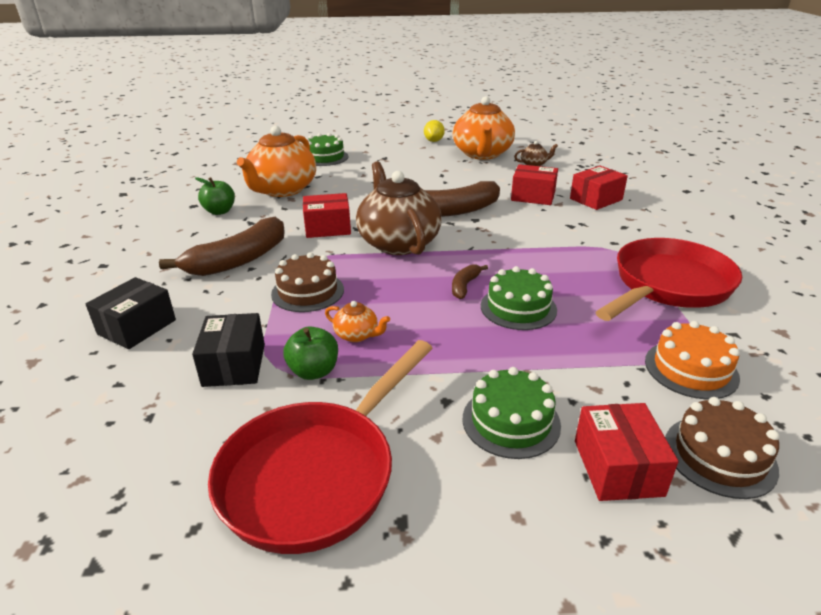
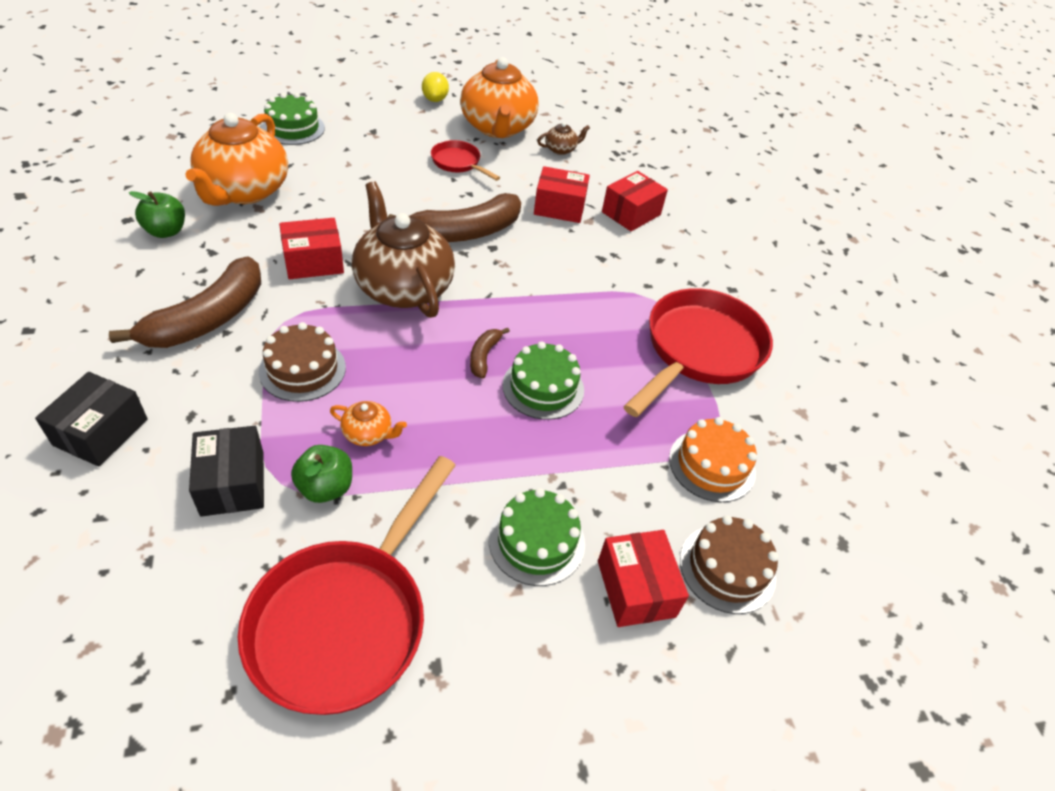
camera: 15 degrees left, 15 degrees up
none -> red pan [431,140,500,181]

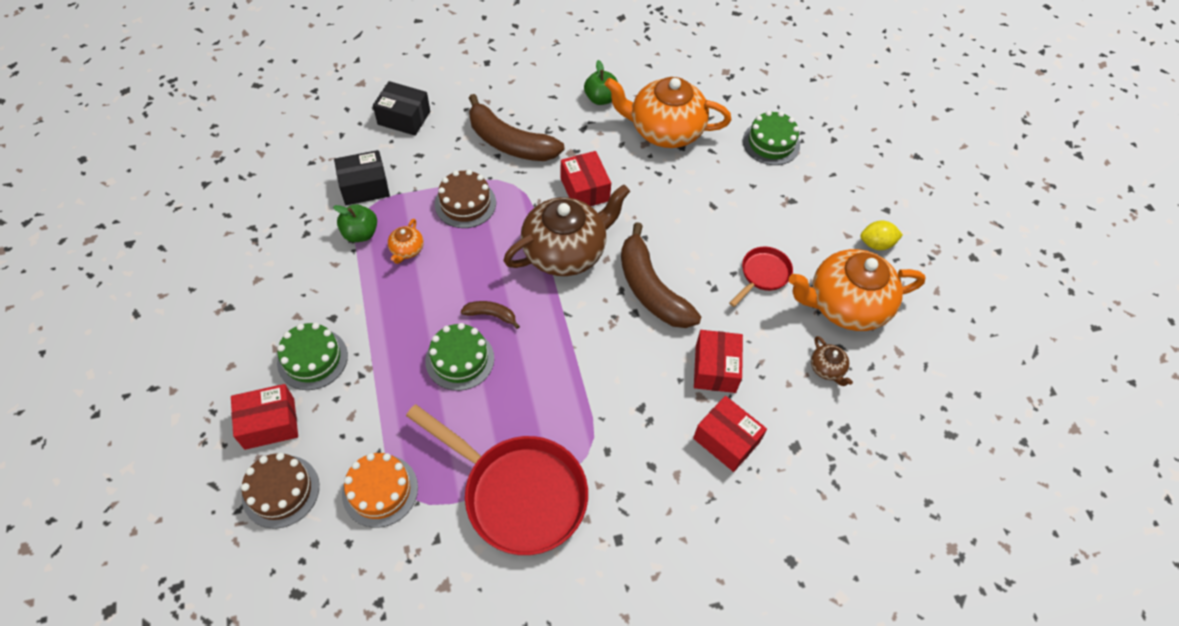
camera: 90 degrees right, 10 degrees up
red pan [238,456,456,715] -> none

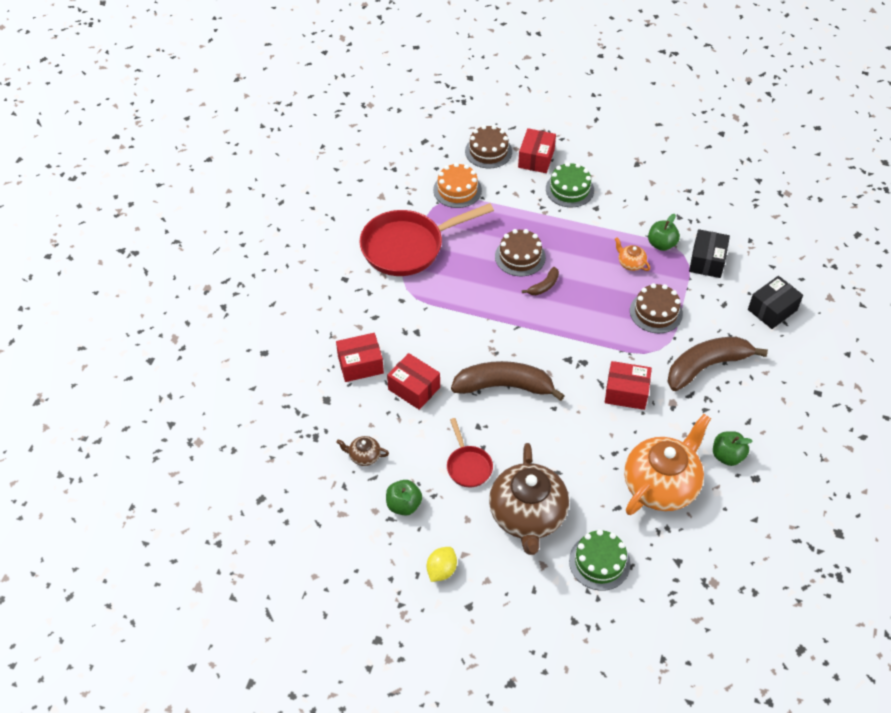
camera: 125 degrees right, 5 degrees down
green cake [425,323,494,391] -> brown cake [495,229,546,276]
brown teapot [503,184,630,276] -> brown teapot moved to [489,443,569,555]
orange teapot [789,249,926,331] -> green apple [386,480,422,516]

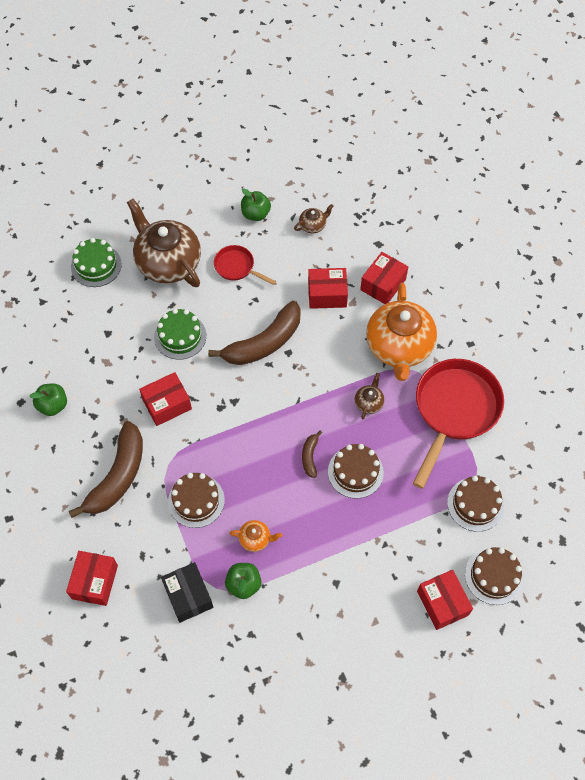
camera: 140 degrees right, 10 degrees up
yellow lemon [427,547,457,582] -> none
orange cake [433,163,482,208] -> brown cake [447,476,504,532]
green cake [546,162,594,208] -> green cake moved to [154,309,206,360]
orange teapot [624,414,711,515] -> orange teapot moved to [366,283,437,381]
black box [748,276,803,329] -> red box [66,551,118,606]
none -> brown teapot [355,373,384,420]

